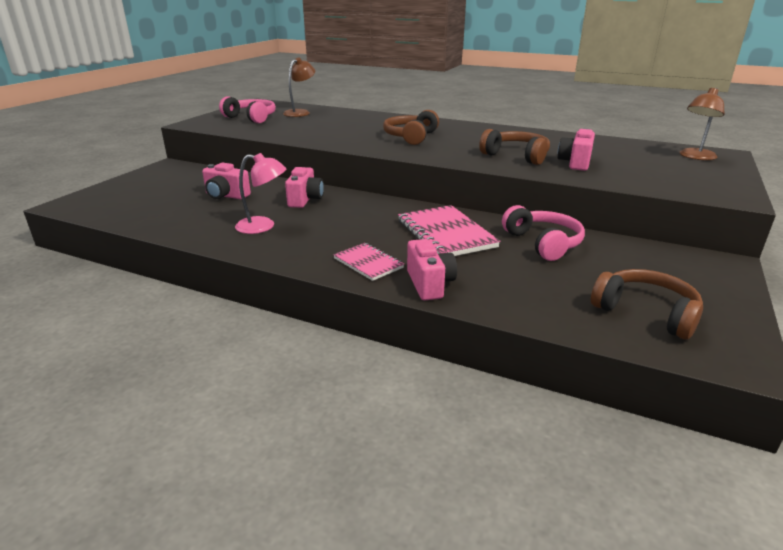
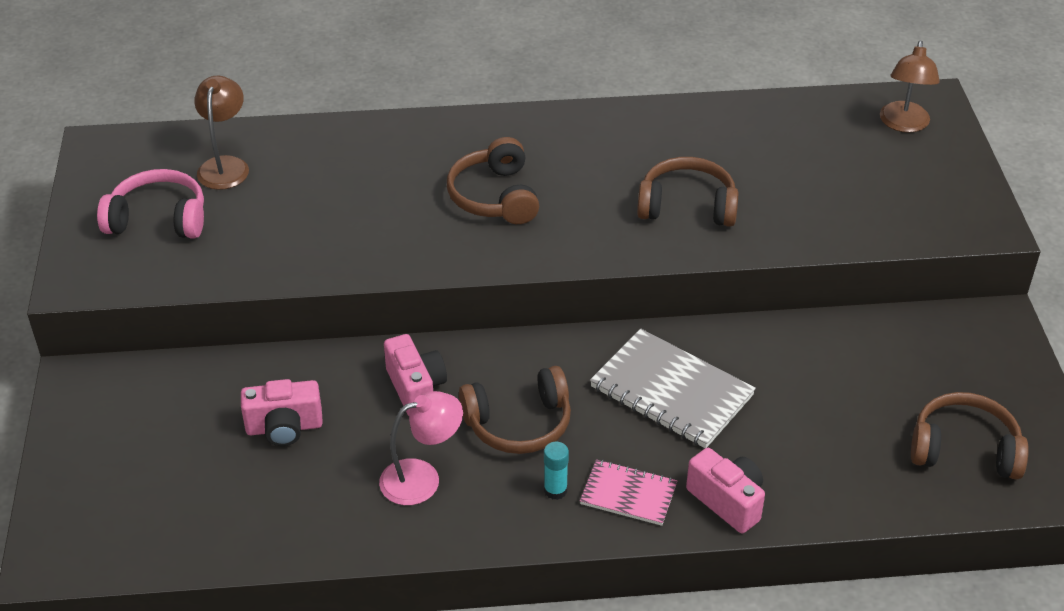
camera: 30 degrees left, 15 degrees up
pink notebook [398,205,500,256] -> grey notebook [590,329,756,448]
pink headphones [502,205,585,261] -> none
pink camera [558,128,595,171] -> none
none -> brown headphones [459,366,571,454]
none -> turquoise glue stick [544,442,569,500]

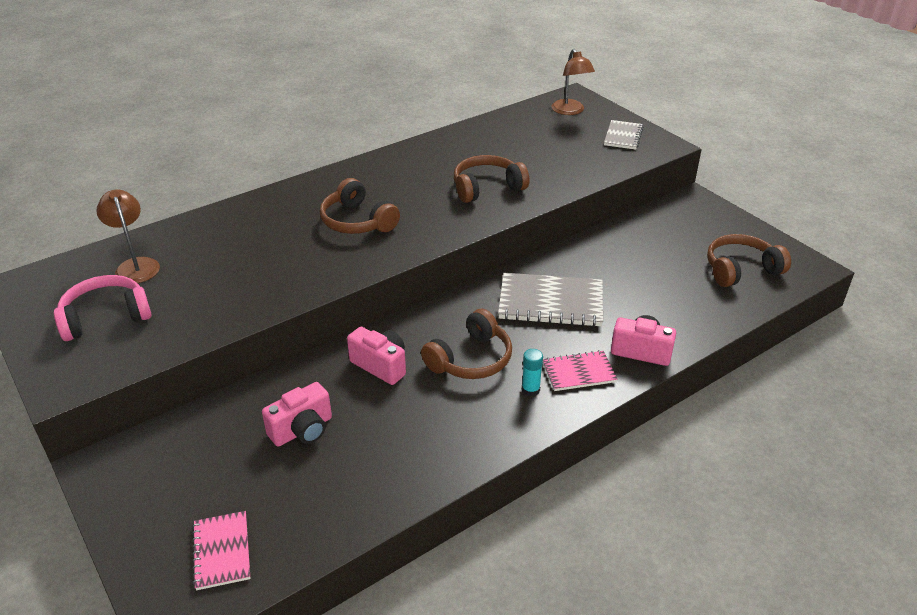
camera: 30 degrees left, 5 degrees down
pink lamp [379,391,463,505] -> none
none -> pink notebook [192,511,251,590]
none -> grey notebook [604,120,643,150]

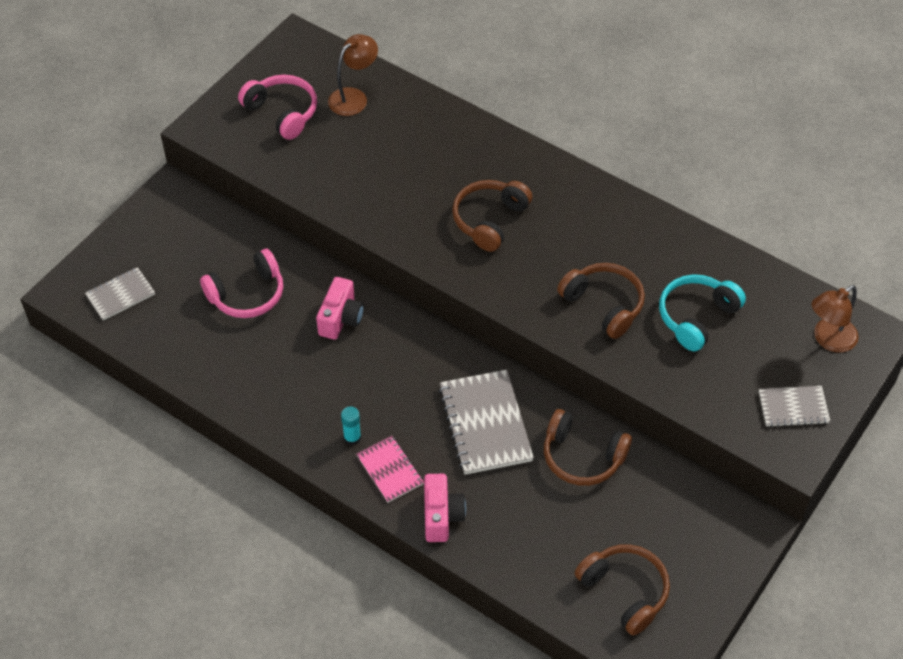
camera: 70 degrees right, 15 degrees up
pink notebook [192,511,251,590] -> grey notebook [85,267,155,320]
pink camera [262,382,332,447] -> pink headphones [200,249,283,318]
brown headphones [421,309,512,379] -> brown headphones moved to [544,409,632,486]
none -> turquoise headphones [659,274,746,351]

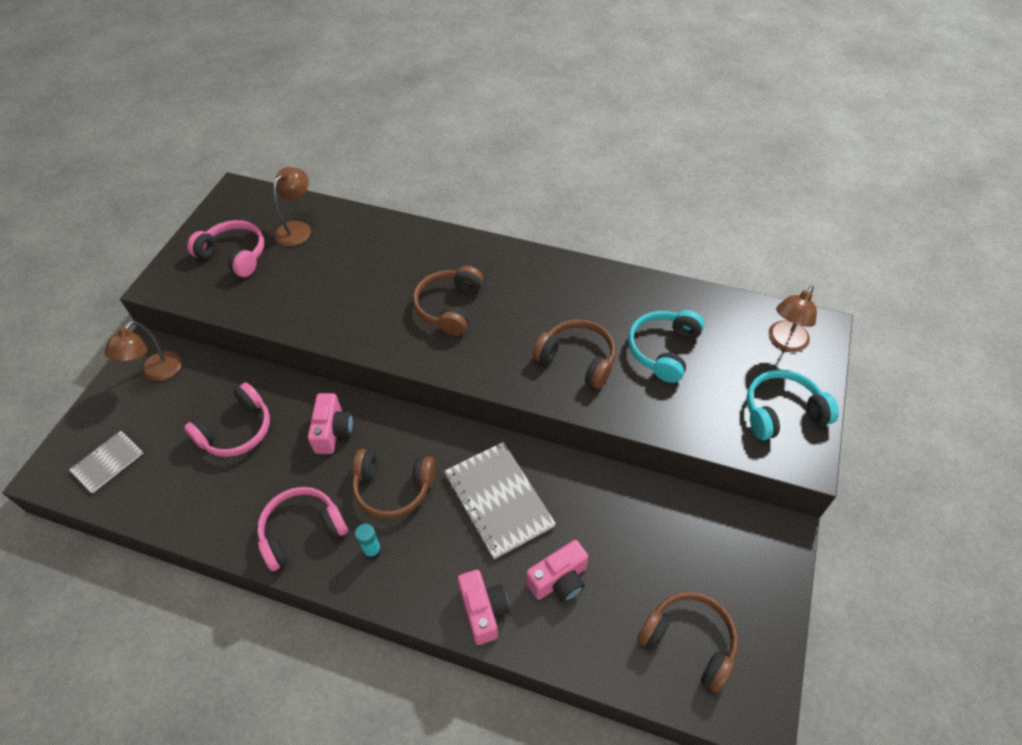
camera: 15 degrees left, 0 degrees up
pink notebook [356,436,424,503] -> none
brown headphones [544,409,632,486] -> brown headphones moved to [352,449,435,519]
grey notebook [759,386,830,427] -> turquoise headphones [746,369,839,440]
none -> brown lamp [105,321,182,381]
none -> pink headphones [257,487,348,571]
none -> pink camera [526,540,588,602]

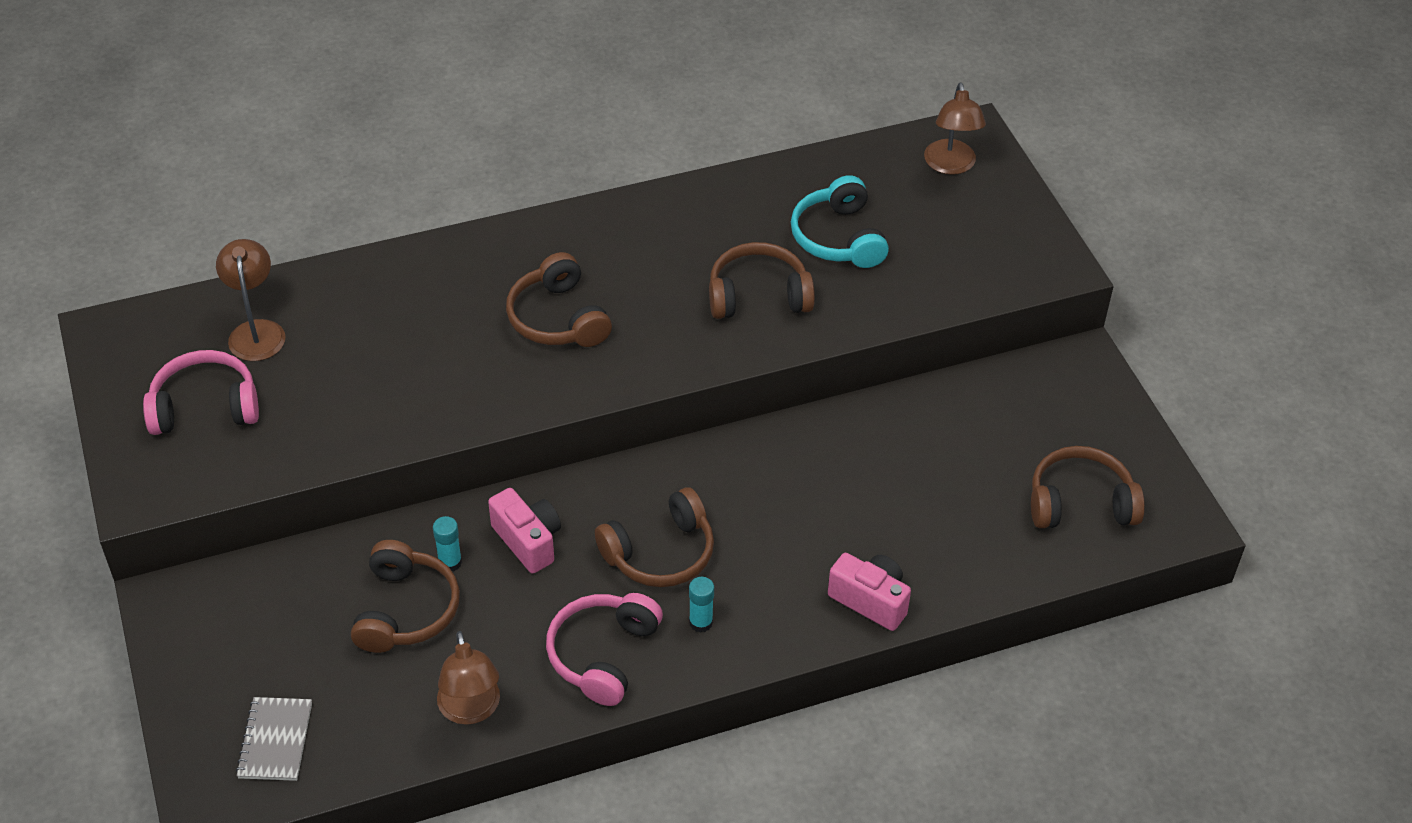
camera: 40 degrees left, 5 degrees down
brown lamp [105,321,182,381] -> brown lamp moved to [437,631,500,725]
pink headphones [184,382,270,457] -> brown headphones [351,540,460,653]
grey notebook [444,442,556,559] -> none
pink camera [526,540,588,602] -> none
turquoise headphones [746,369,839,440] -> none
none -> turquoise glue stick [433,516,462,571]

